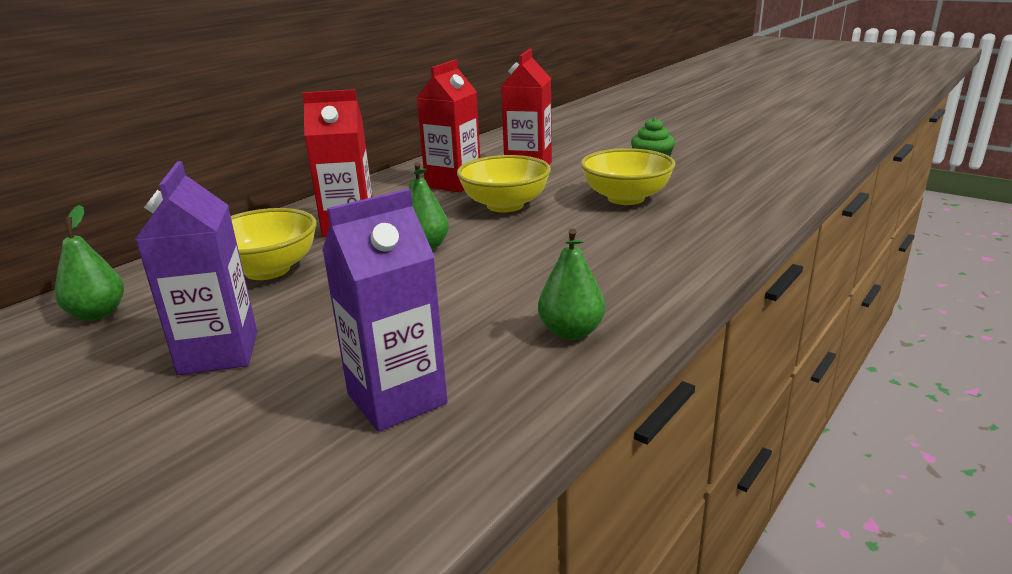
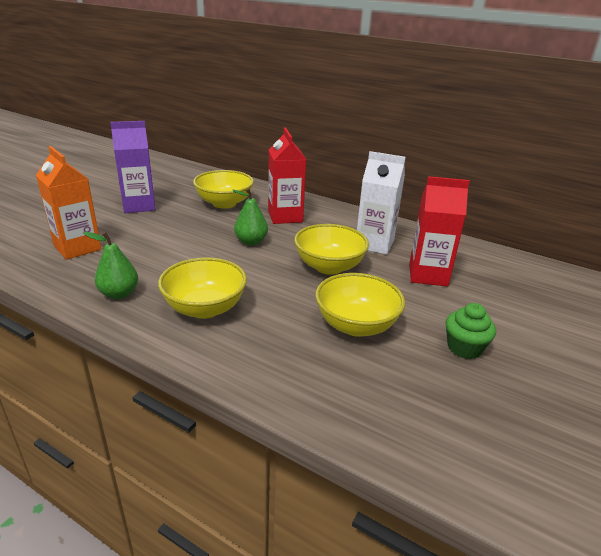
camera: 80 degrees right, 5 degrees up
green pear [55,205,124,321] -> none
purple carton [322,189,448,432] -> orange carton [36,146,102,260]
red carton [417,60,480,192] -> white carton [357,151,406,255]
none -> yellow bowl [158,257,247,319]

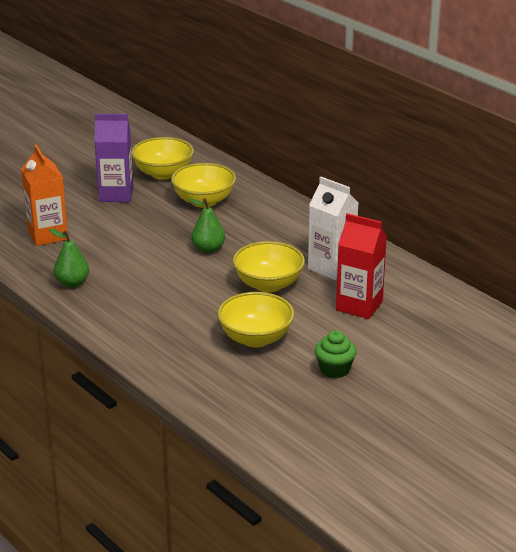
camera: 20 degrees right, 0 degrees up
yellow bowl [158,257,247,319] -> yellow bowl moved to [131,137,194,180]
red carton [268,128,306,224] -> none

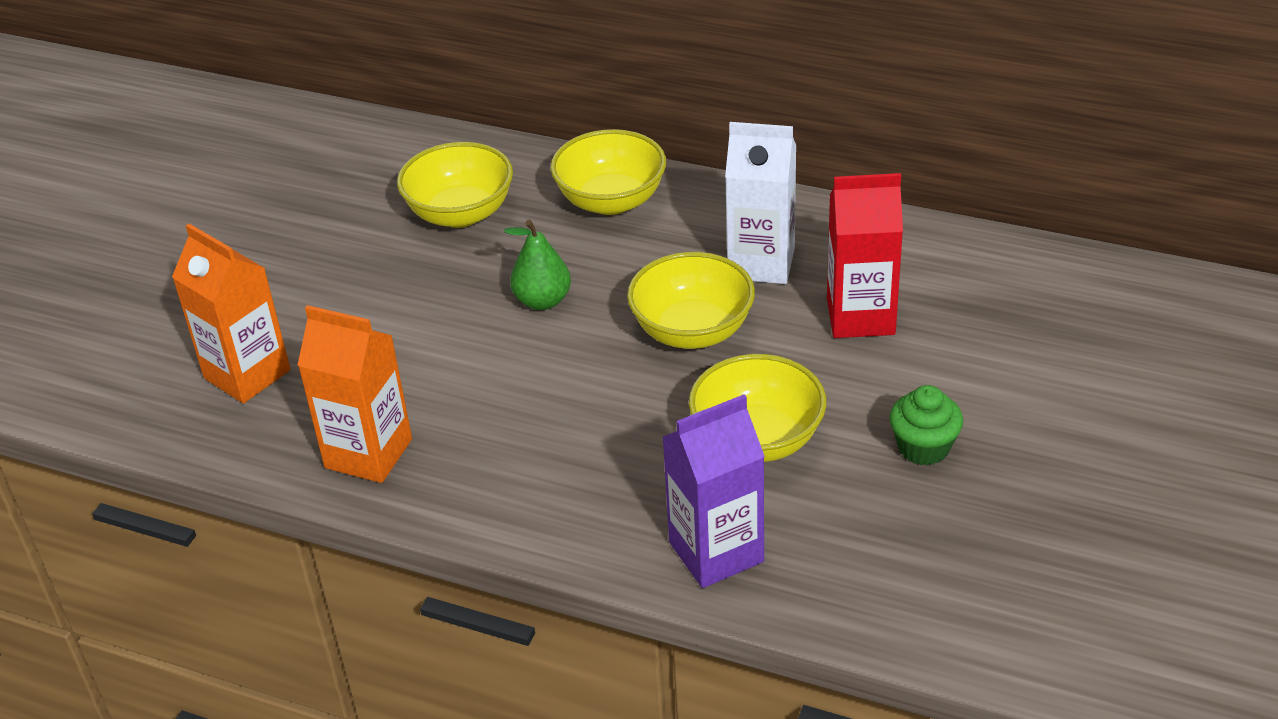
camera: 25 degrees left, 10 degrees up
green pear [49,229,89,288] -> orange carton [297,305,412,483]
purple carton [94,114,133,202] -> purple carton moved to [662,394,765,588]
yellow bowl [131,137,194,180] -> yellow bowl moved to [550,129,666,215]

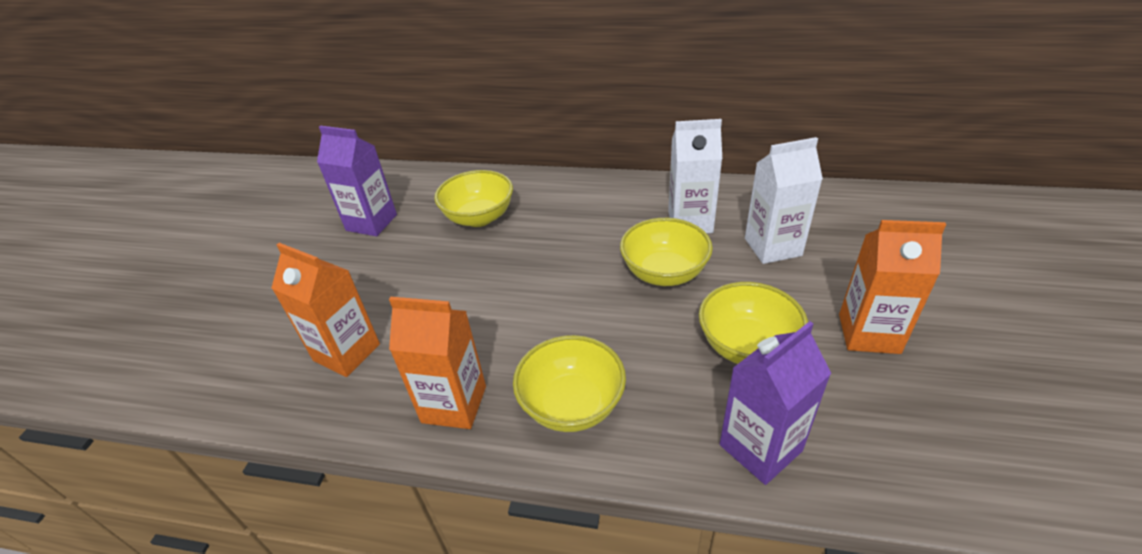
camera: 10 degrees left, 0 degrees up
green pear [504,220,571,310] -> none
yellow bowl [550,129,666,215] -> yellow bowl moved to [513,335,626,432]
red carton [827,173,903,338] -> white carton [745,137,823,264]
green cupcake [889,385,963,465] -> orange carton [839,220,946,354]
none -> purple carton [317,126,397,236]

